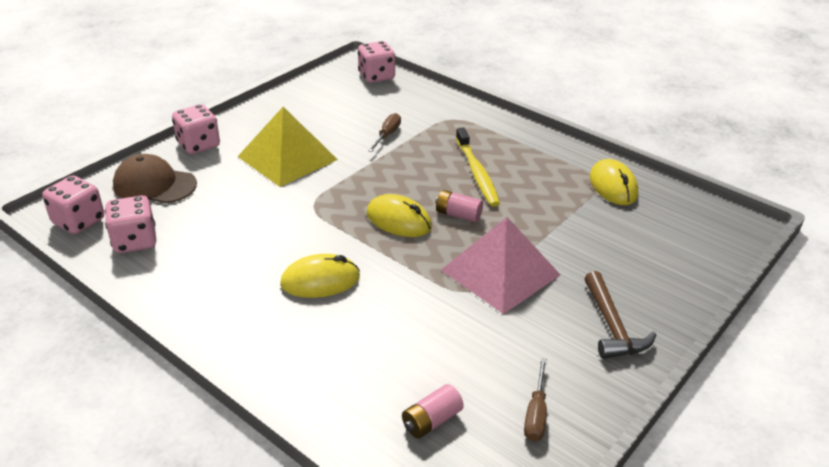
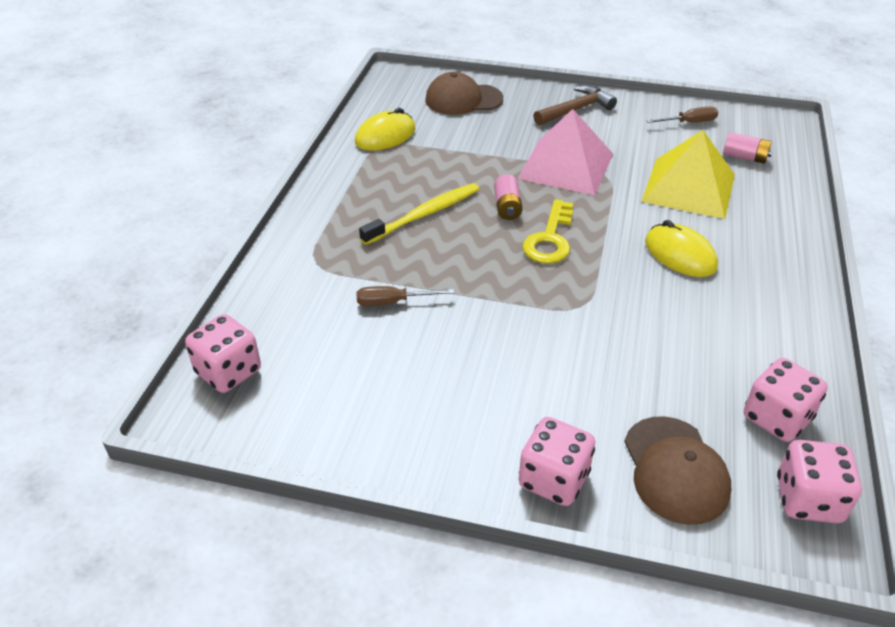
camera: 115 degrees left, 5 degrees up
yellow pyramid [237,107,338,187] -> yellow pyramid moved to [641,130,735,219]
yellow mouse [367,194,432,237] -> yellow key [522,199,573,264]
none -> brown cap [425,72,503,115]

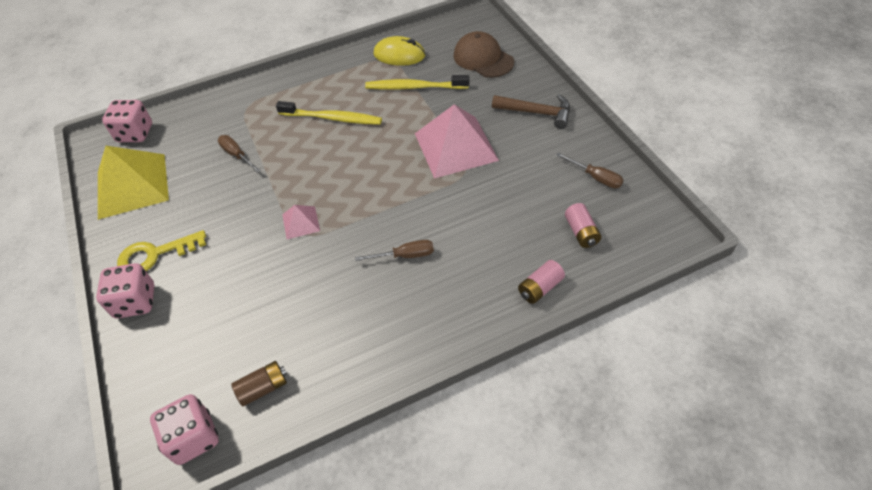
camera: 55 degrees right, 10 degrees up
pink battery [494,174,523,220] -> pink battery moved to [518,260,565,304]
yellow key [522,199,573,264] -> yellow key moved to [117,230,206,271]
brown cap [624,416,731,525] -> none
yellow pyramid [641,130,735,219] -> yellow pyramid moved to [98,146,169,220]
yellow mouse [645,220,718,277] -> brown screwdriver [355,240,434,261]
pink dice [744,358,827,442] -> brown battery [231,361,287,406]
none -> pink pyramid [282,205,320,239]
none -> yellow toothbrush [365,75,469,90]

